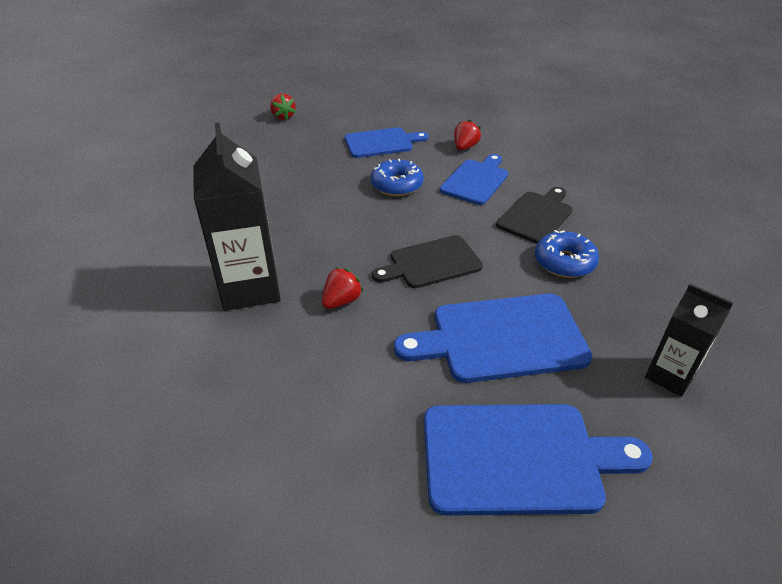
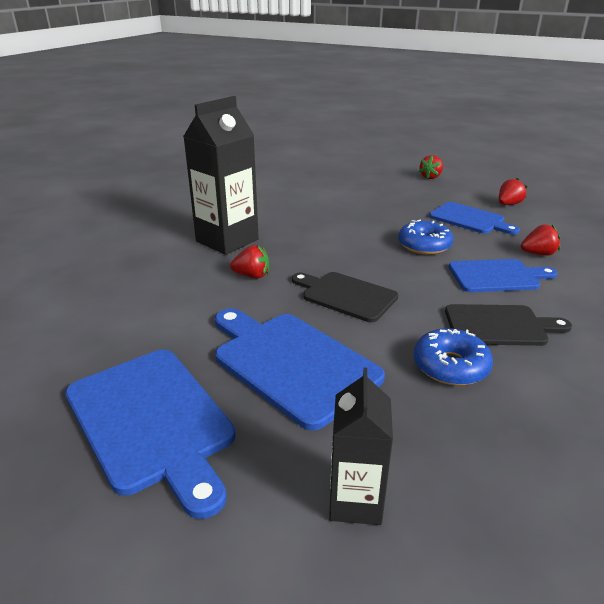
camera: 55 degrees right, 10 degrees down
none -> red strawberry [499,178,527,205]

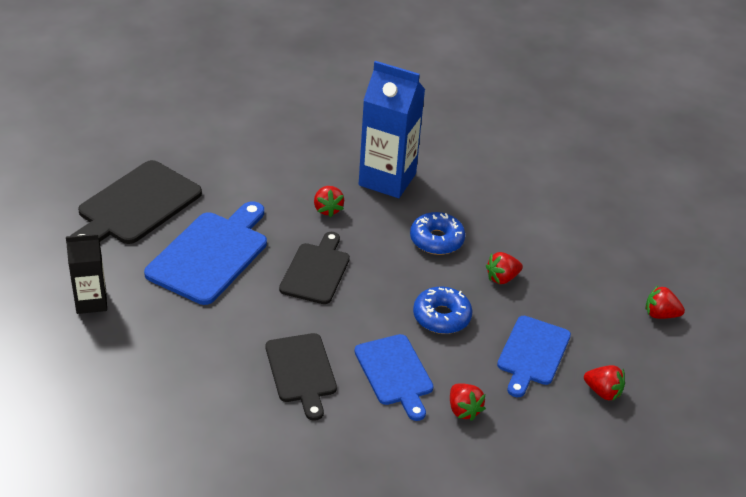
camera: 70 degrees right, 10 degrees up
blue cutting board [65,350,235,519] -> black cutting board [71,160,202,244]
black carton [183,96,259,255] -> blue carton [359,61,425,198]
blue donut [414,328,493,386] -> blue donut moved to [410,212,465,255]
none -> red strawberry [486,252,523,284]

